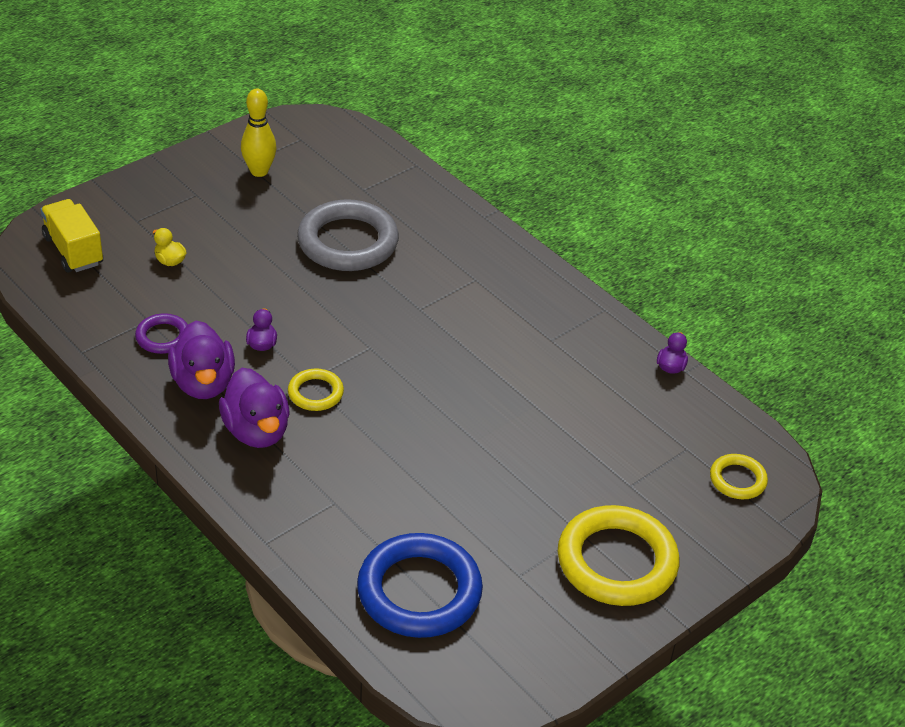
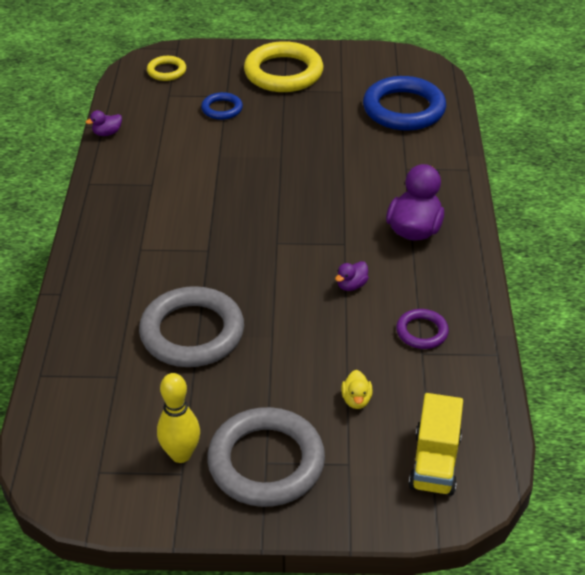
camera: 135 degrees left, 0 degrees up
purple duck [168,320,235,399] -> none
yellow ring [288,369,344,411] -> none
none -> blue ring [201,92,243,120]
none -> grey ring [207,407,325,507]

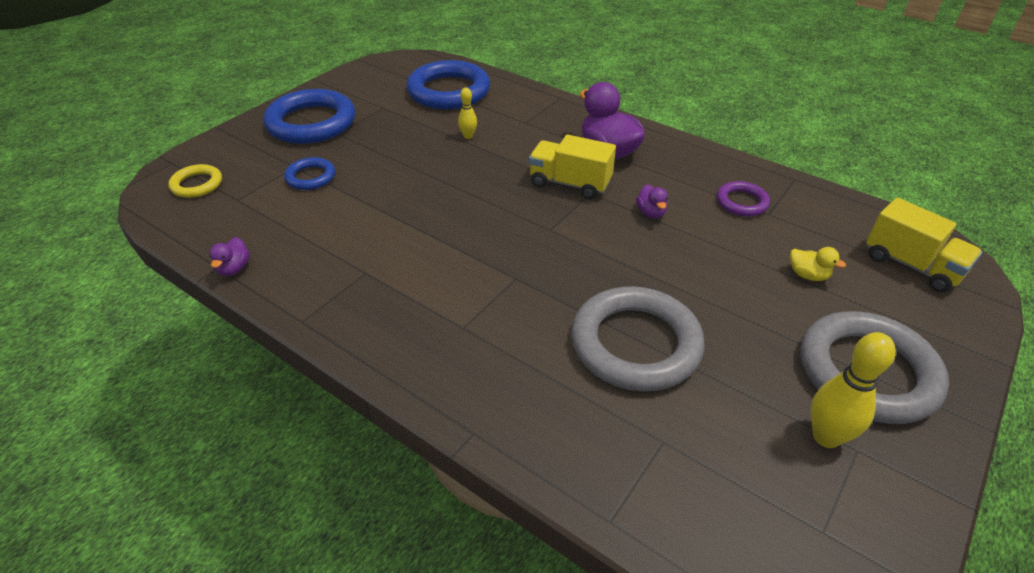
camera: 55 degrees left, 0 degrees up
yellow ring [244,41,323,92] -> blue ring [263,89,355,144]
none -> yellow bowling pin [458,88,477,139]
none -> yellow truck [529,135,616,199]

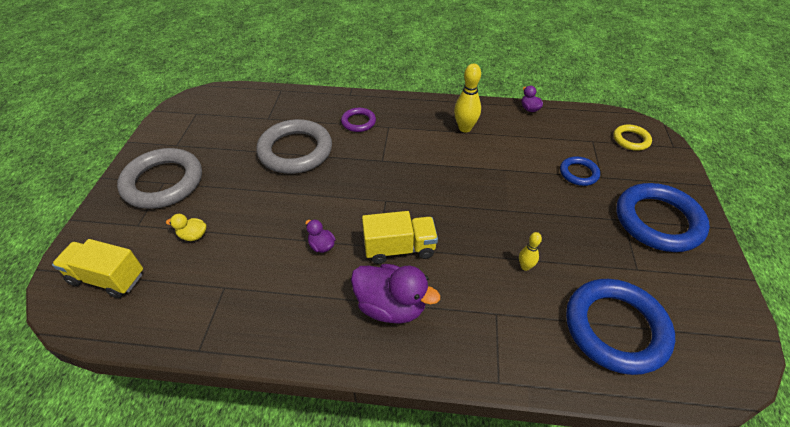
camera: 150 degrees right, 5 degrees up
purple ring [716,181,770,216] -> purple ring moved to [341,108,376,132]
yellow bowling pin [811,332,896,448] -> yellow bowling pin moved to [454,64,481,132]

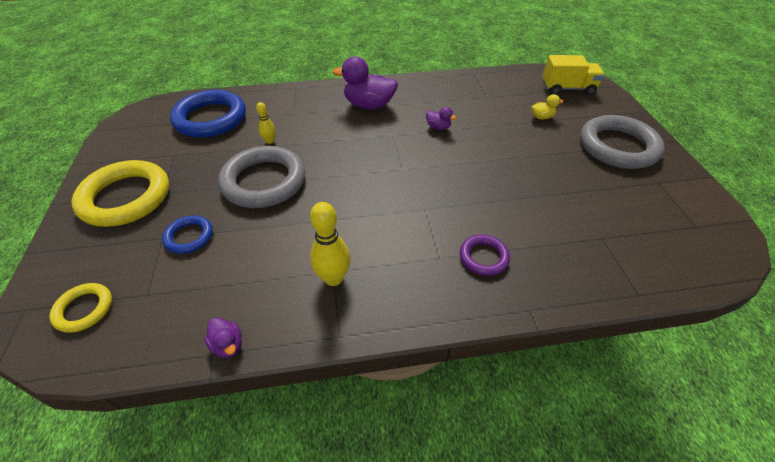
camera: 165 degrees right, 0 degrees up
grey ring [256,119,332,174] -> grey ring moved to [218,146,305,208]
yellow truck [362,211,438,264] -> none
blue ring [616,183,710,252] -> yellow ring [71,160,169,227]

